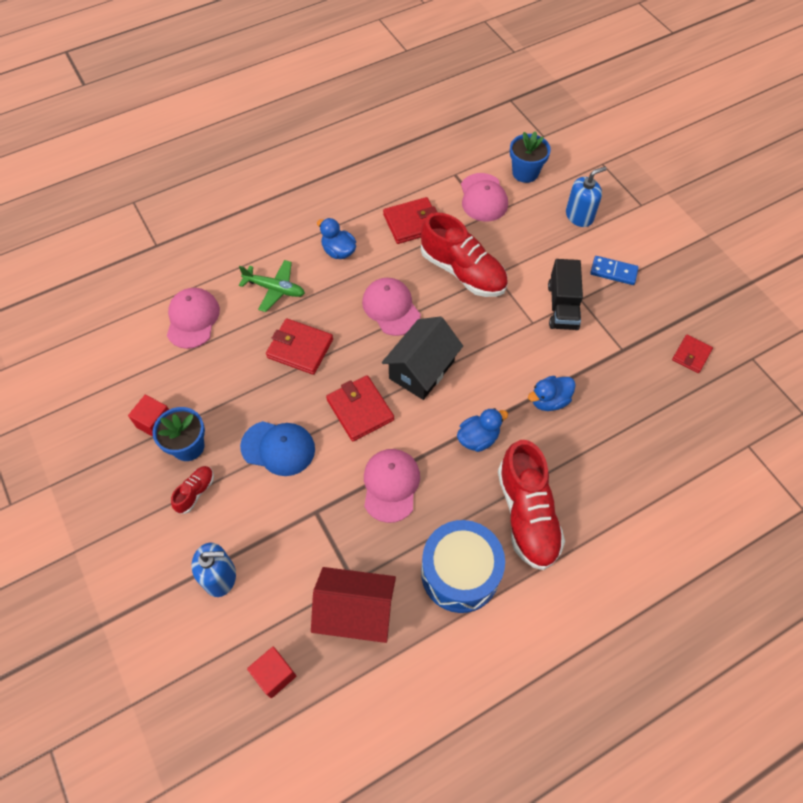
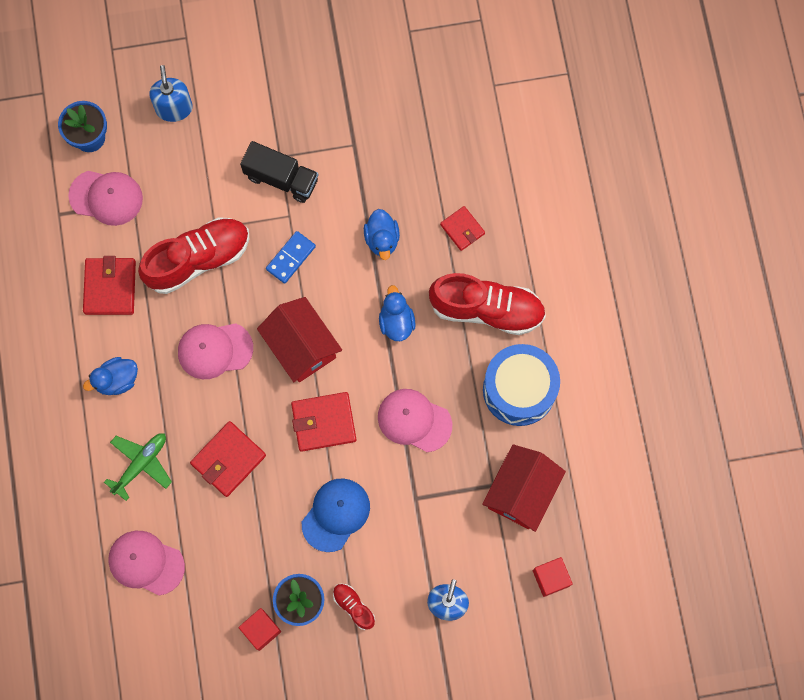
camera: 70 degrees left, 15 degrees up
black house [382,316,463,400] -> red house [257,297,342,382]
blue domino [590,256,639,285] -> blue domino moved to [266,231,316,284]
red wallet [672,335,713,373] -> red wallet moved to [440,206,485,251]

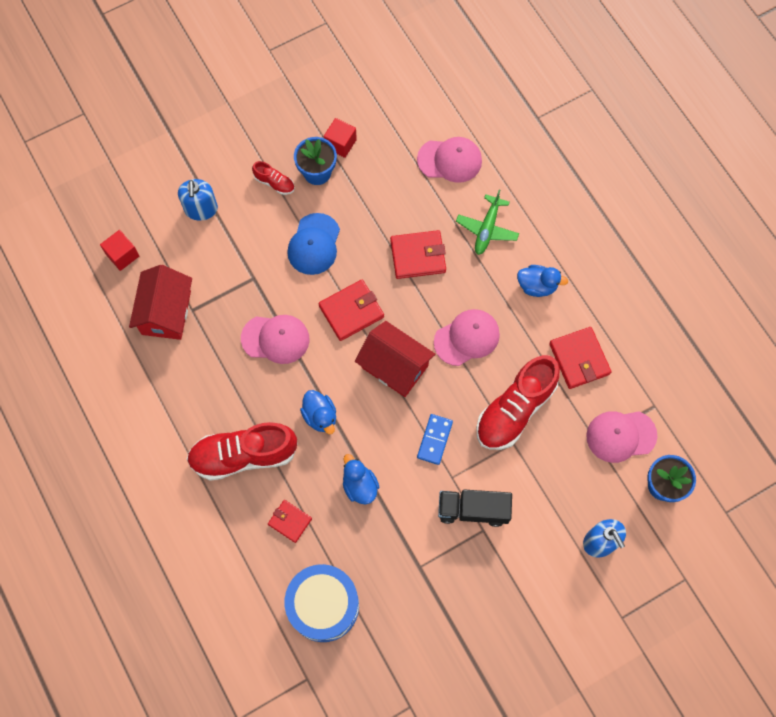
camera: 160 degrees right, 5 degrees down
blue duck [83,357,138,395] -> blue duck turned 60 degrees clockwise [517,265,568,297]
red wallet [190,421,266,497] -> red wallet turned 60 degrees clockwise [390,230,446,279]
blue drum [483,344,560,426] -> blue drum moved to [284,564,359,642]

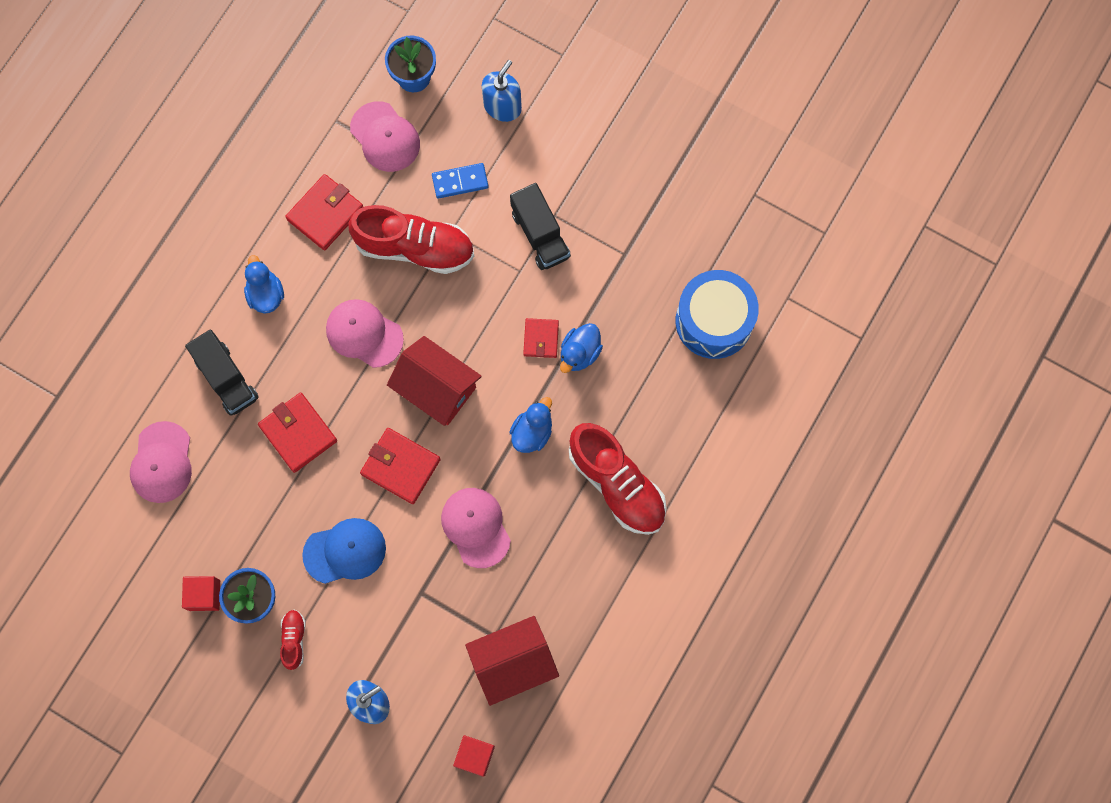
camera: 120 degrees left, 5 degrees up
red wallet [268,500,312,543] -> red wallet moved to [523,318,559,358]
red house [355,321,435,397] -> red house turned 60 degrees counterclockwise [387,336,482,426]
pink cap [417,137,482,183] -> pink cap turned 150 degrees counterclockwise [130,421,192,503]
blue domino [417,414,453,465] -> blue domino moved to [432,163,489,199]
green plane [456,190,519,255] -> black truck [185,329,259,416]

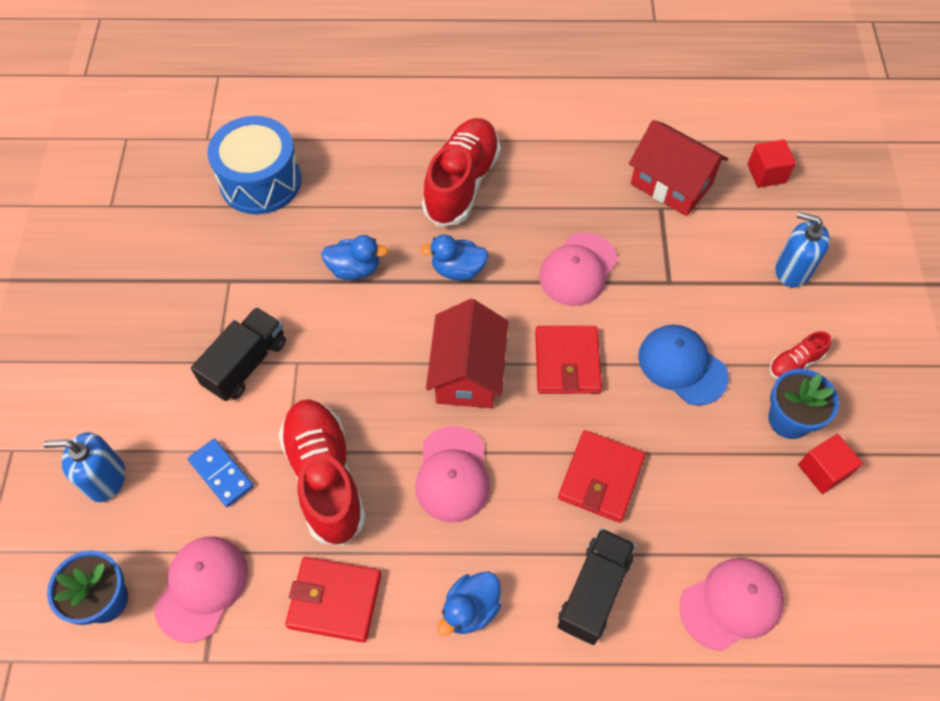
camera: 120 degrees left, 15 degrees down
red wallet [523,318,559,358] -> none

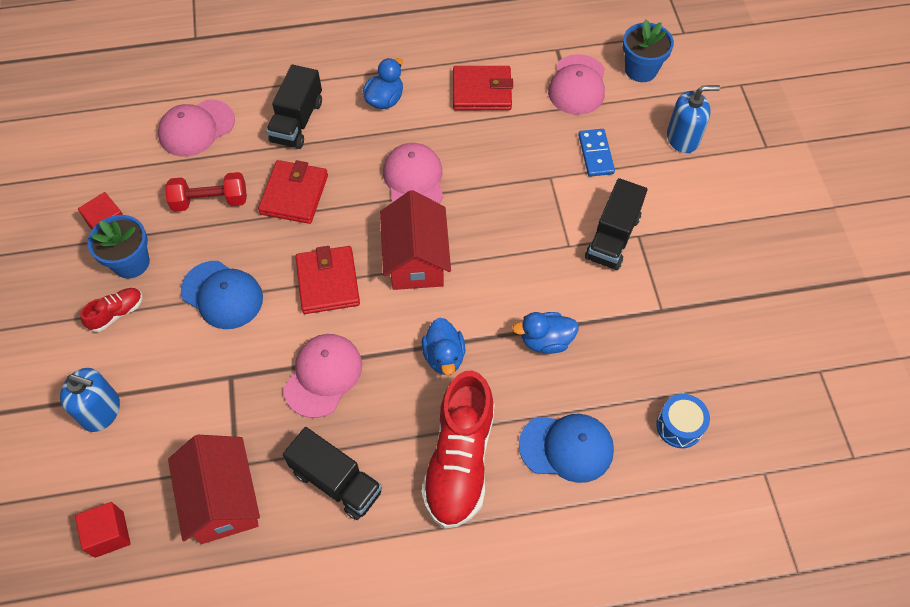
camera: 170 degrees right, 0 degrees up
blue domino [188,439,254,507] -> blue domino turned 45 degrees clockwise [578,129,615,177]
blue drum [208,116,301,214] -> blue drum [656,394,710,448], size x0.52
red shoe [278,400,366,546] -> none
blue duck [420,235,489,281] -> blue duck turned 90 degrees clockwise [422,318,465,376]
red house [629,120,728,216] -> red house turned 45 degrees clockwise [168,435,260,544]
none -> red dumbbell [165,172,247,212]
none -> black truck [283,427,382,520]
none -> blue cap [519,414,614,483]

